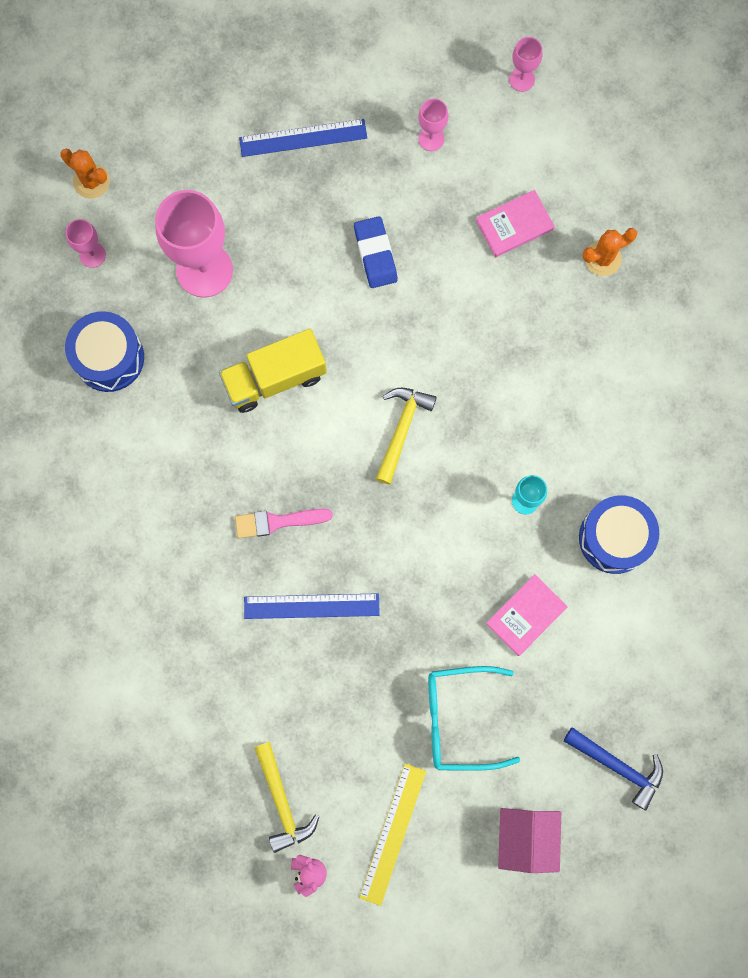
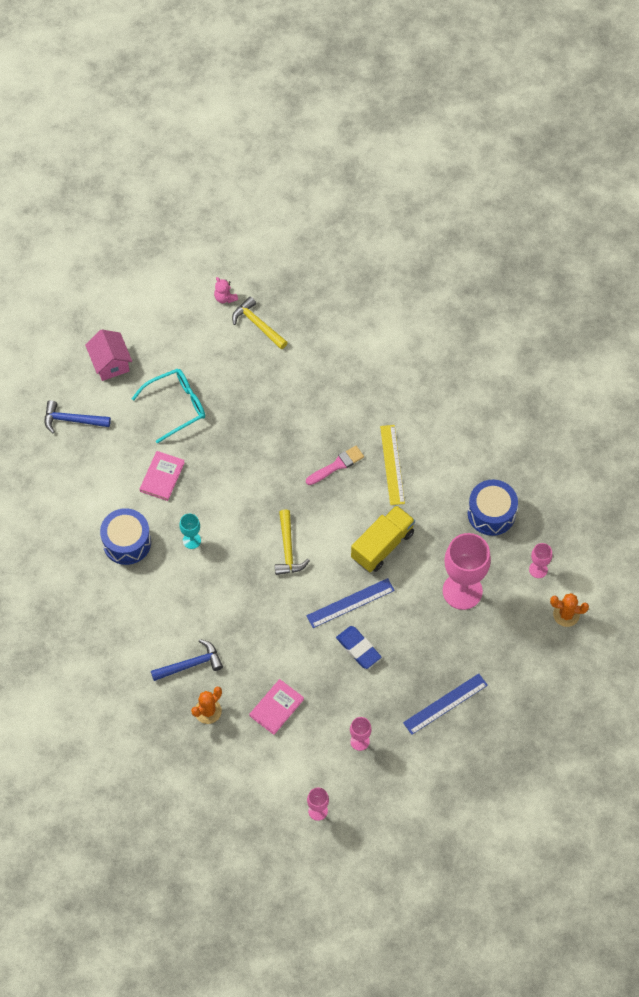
camera: 155 degrees right, 15 degrees down
blue ruler [244,593,380,619] -> blue ruler moved to [306,578,395,628]
yellow ruler [359,763,426,906] -> yellow ruler moved to [380,425,405,505]
none -> blue hammer [151,639,223,681]

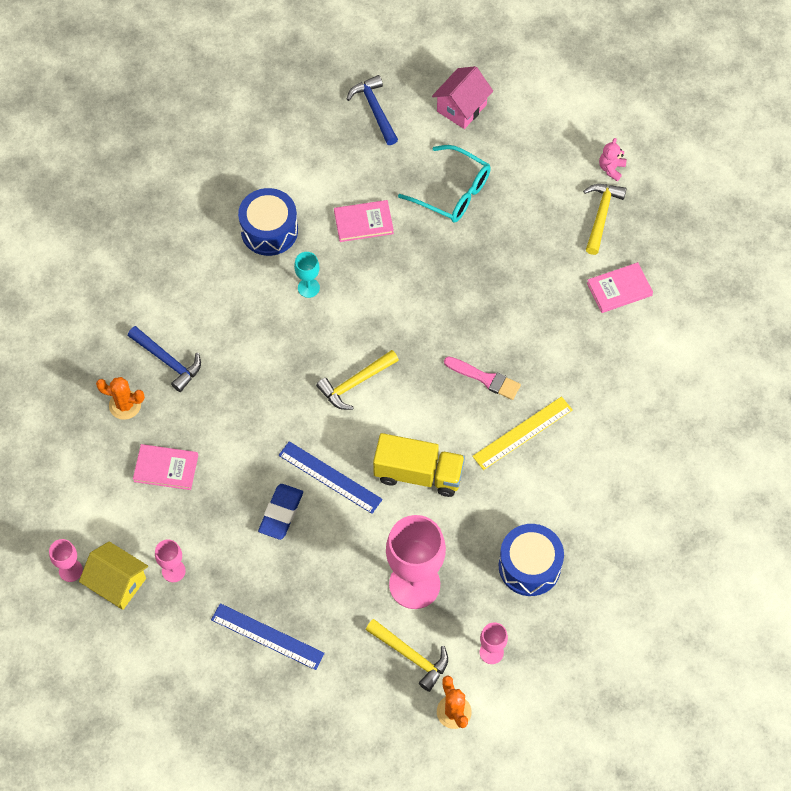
camera: 60 degrees right, 0 degrees up
none -> yellow house [79,542,148,610]
none -> yellow hammer [366,619,448,692]
none -> pink book [587,262,653,313]

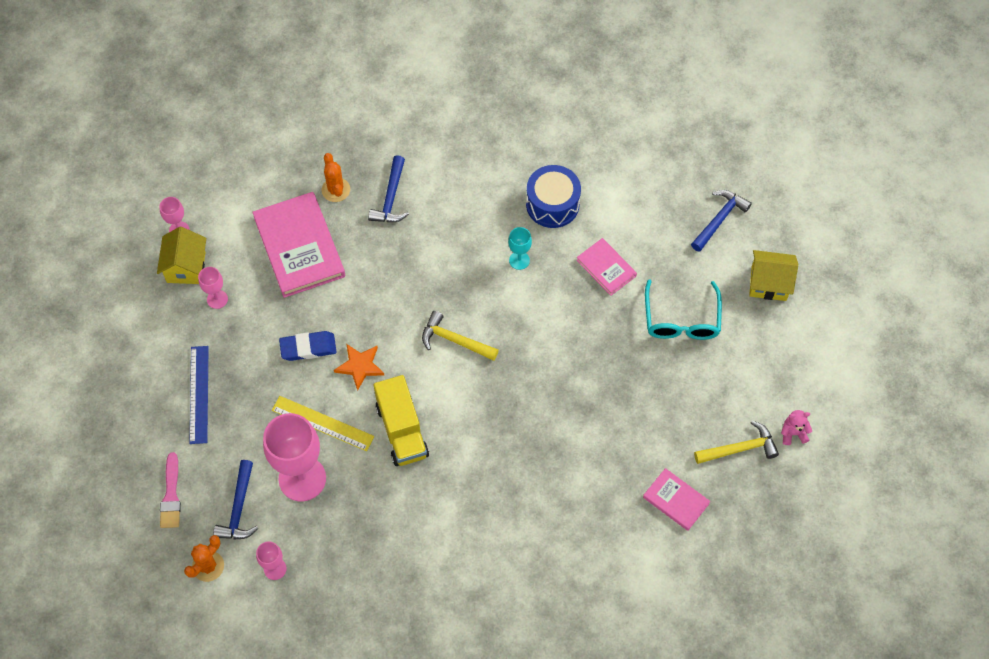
camera: 60 degrees right, 0 degrees up
pink book [133,444,198,490] -> pink book [252,192,345,298], size x1.88
blue ruler [278,441,383,514] -> orange star [334,344,385,391]
yellow hammer [366,619,448,692] -> blue hammer [213,460,258,539]
pink house [432,66,493,129] -> yellow house [749,250,798,301]
pink brush [444,356,521,400] -> pink brush moved to [160,452,181,528]
yellow ruler [472,396,573,470] -> yellow ruler moved to [272,396,374,451]
blue drum [499,524,564,596] -> none

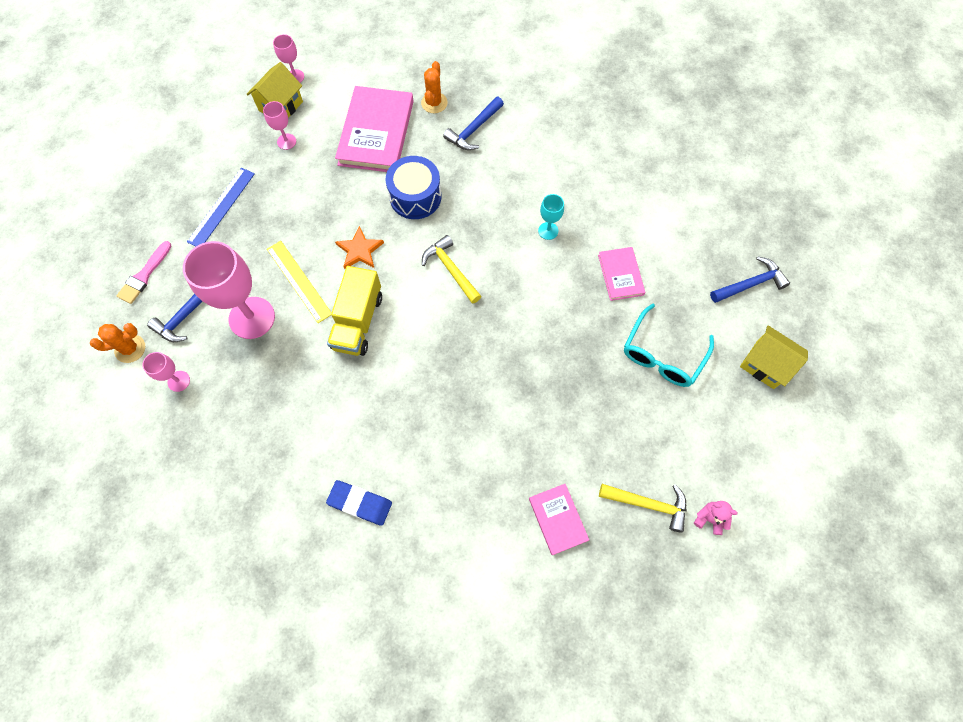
camera: 30 degrees right, 5 degrees up
blue eraser [279,331,337,361] -> blue eraser moved to [326,480,392,526]
blue drum [526,165,581,228] -> blue drum moved to [386,156,441,219]

